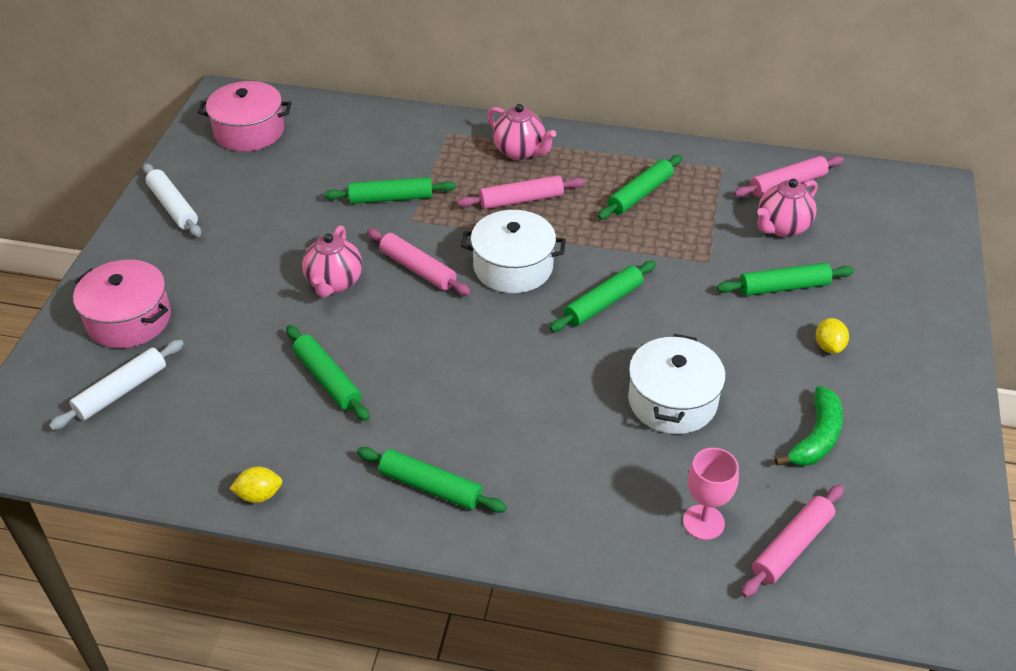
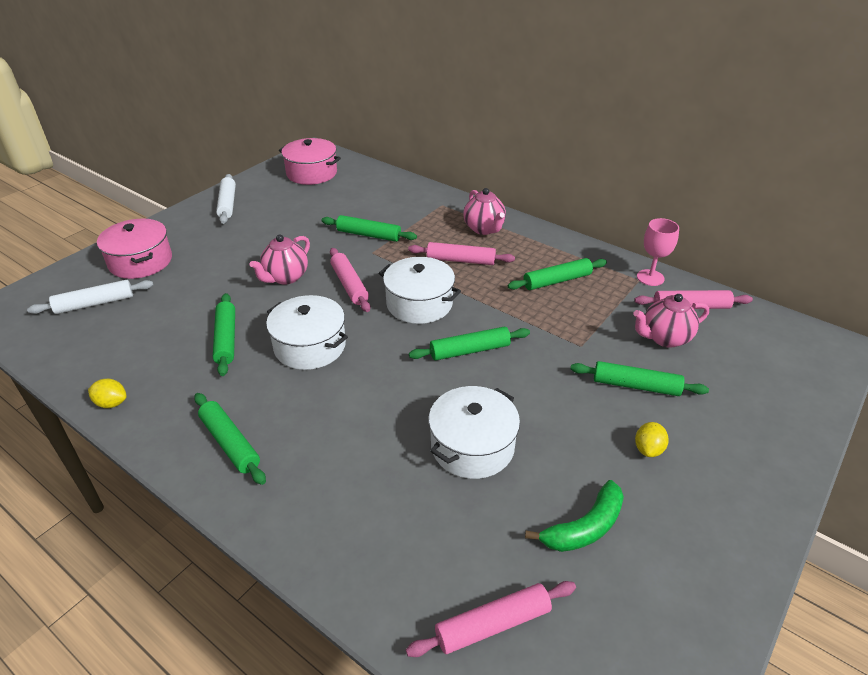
camera: 25 degrees right, 5 degrees down
pink goblet [683,448,739,540] -> pink goblet moved to [637,218,679,286]
none -> white pot [266,295,348,370]

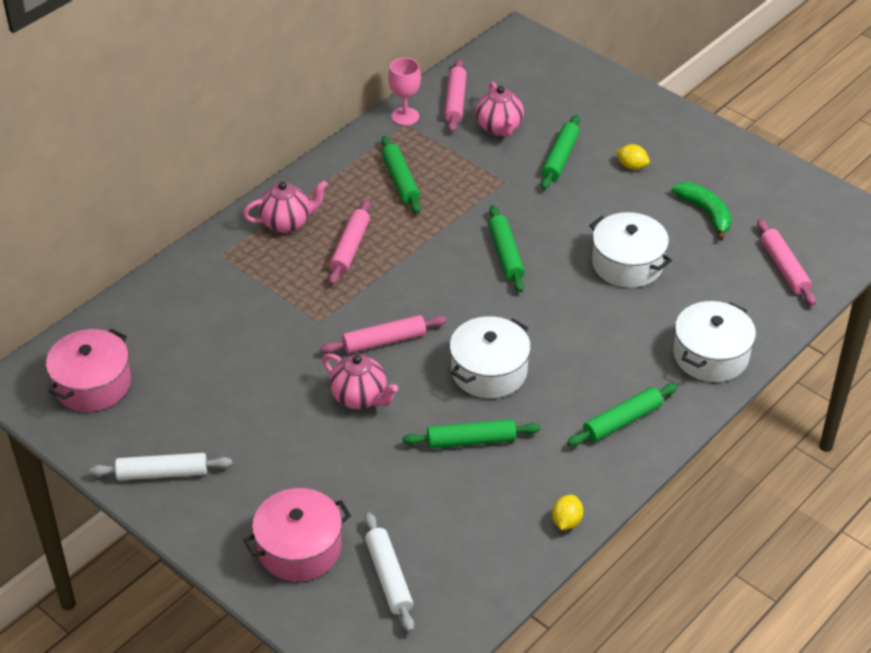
camera: 85 degrees left, 5 degrees up
green rolling pin [321,215,417,242] -> none
white pot [379,257,461,324] -> white pot moved to [673,301,756,382]

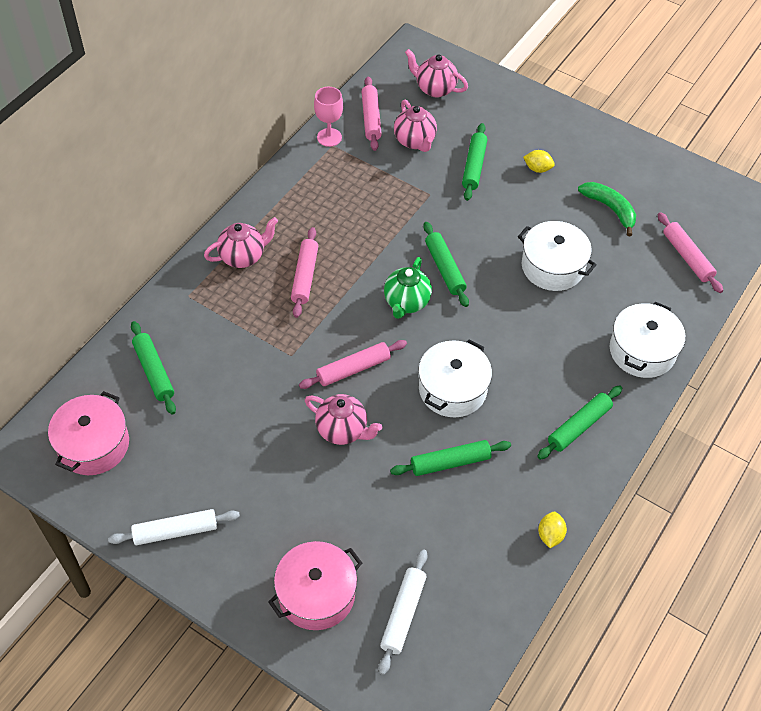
camera: 10 degrees left, 10 degrees up
white rolling pin [365,512,414,632] -> white rolling pin turned 45 degrees clockwise [379,549,428,675]
green rolling pin [381,136,421,214] -> green rolling pin moved to [131,321,176,415]
none -> green teapot [384,257,432,319]
none -> pink teapot [405,49,468,98]

